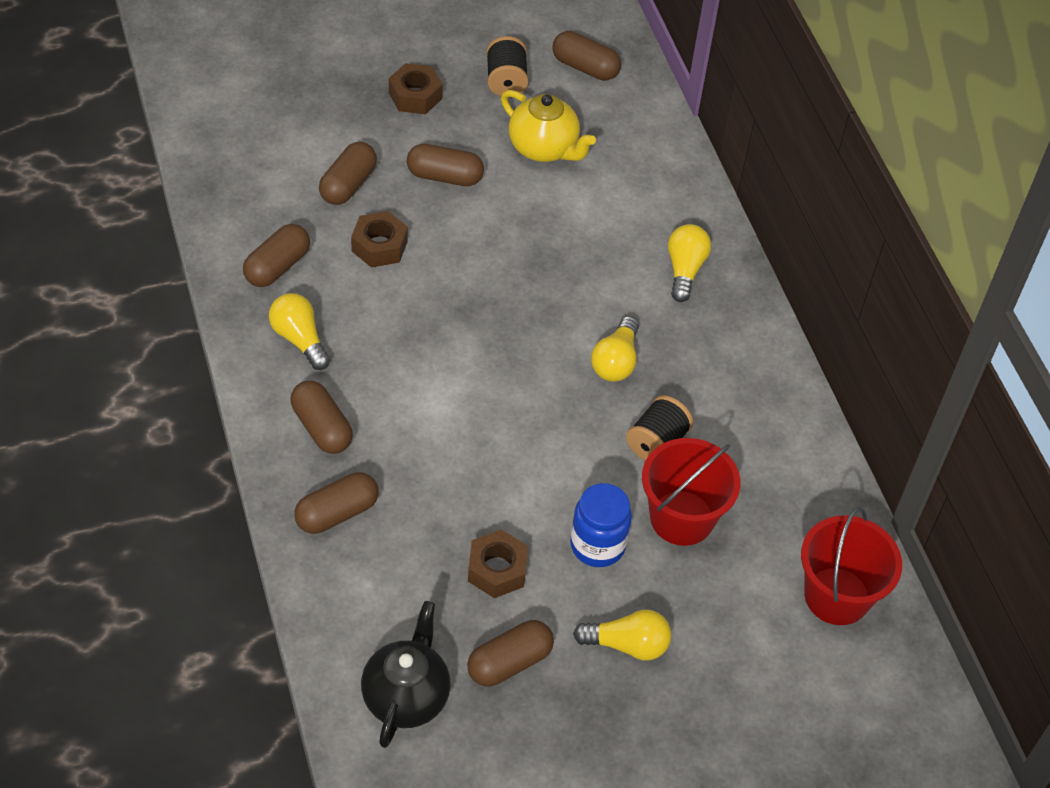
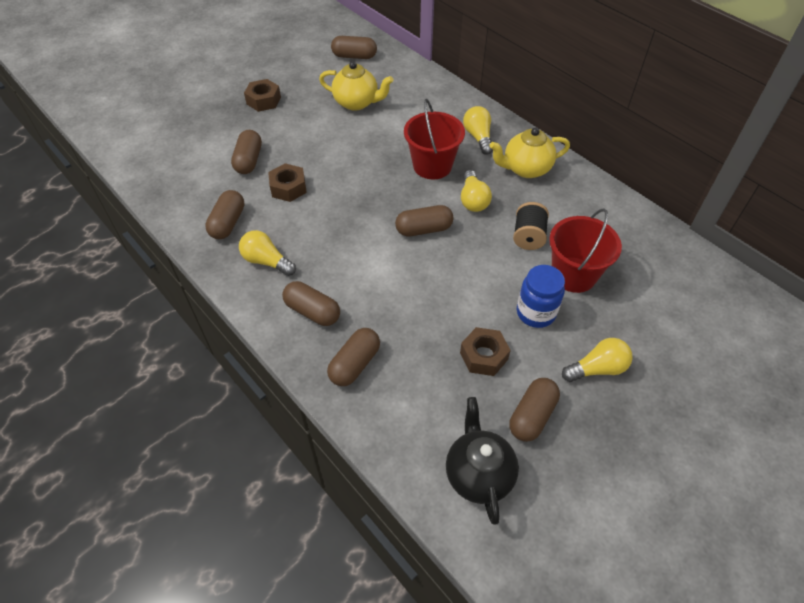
camera: 20 degrees left, 0 degrees up
brown capsule [407,144,484,186] -> brown capsule moved to [395,205,454,236]
black spool [486,36,528,96] -> none
red bucket [801,507,902,625] -> red bucket moved to [404,99,465,180]
none -> yellow teapot [489,127,570,178]

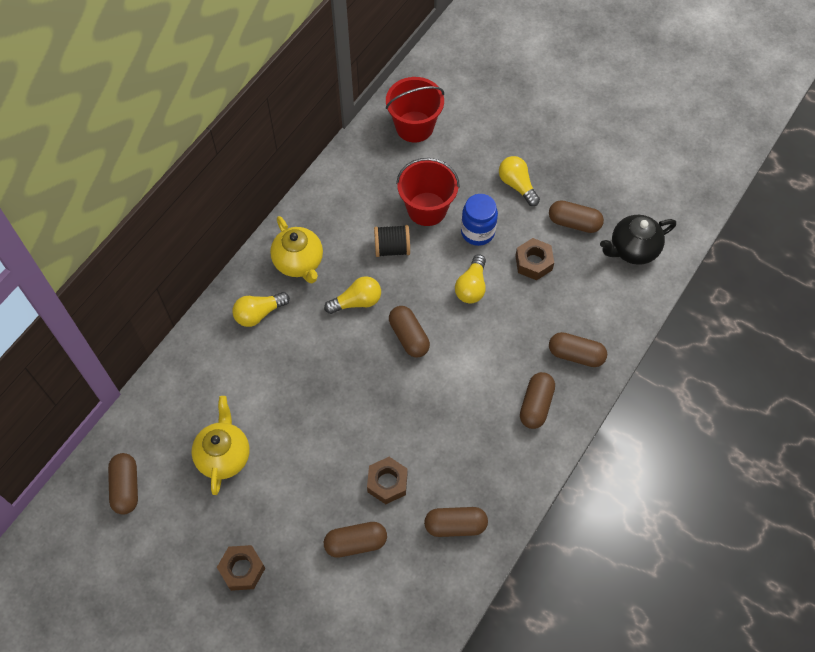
camera: 105 degrees left, 10 degrees up
yellow light bulb [239,230,296,276] -> yellow light bulb moved to [455,254,486,303]
red bucket [404,99,465,180] -> red bucket moved to [386,77,444,143]

